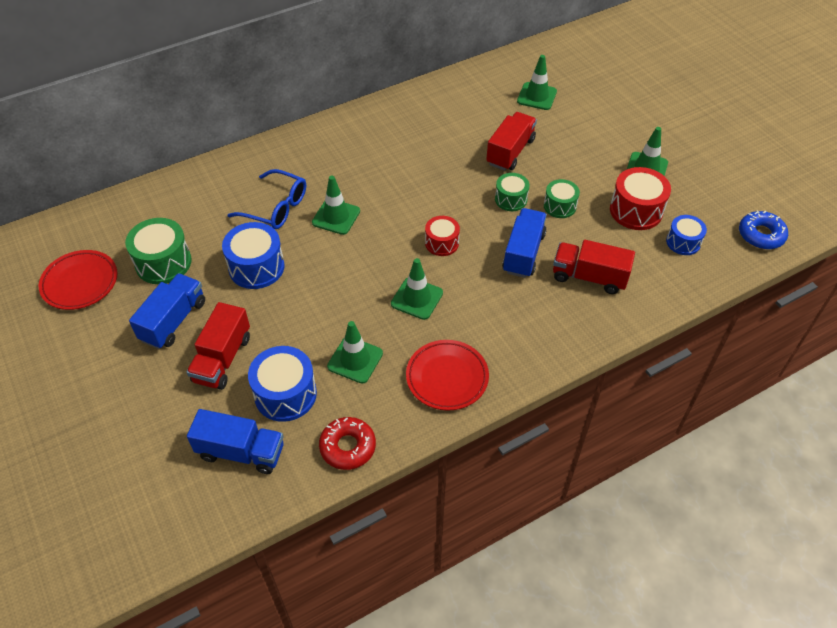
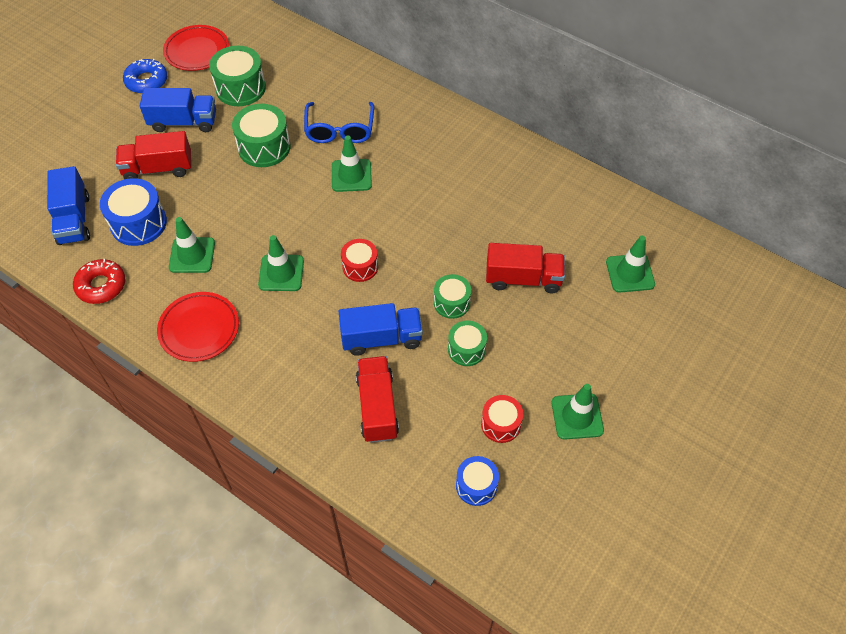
camera: 65 degrees right, 5 degrees up
blue drum [222,222,285,289] -> green drum [232,104,290,167]
red drum [610,167,671,230] -> red drum [481,395,523,443], size x0.62
blue donut [739,210,788,249] -> blue donut moved to [123,59,167,94]

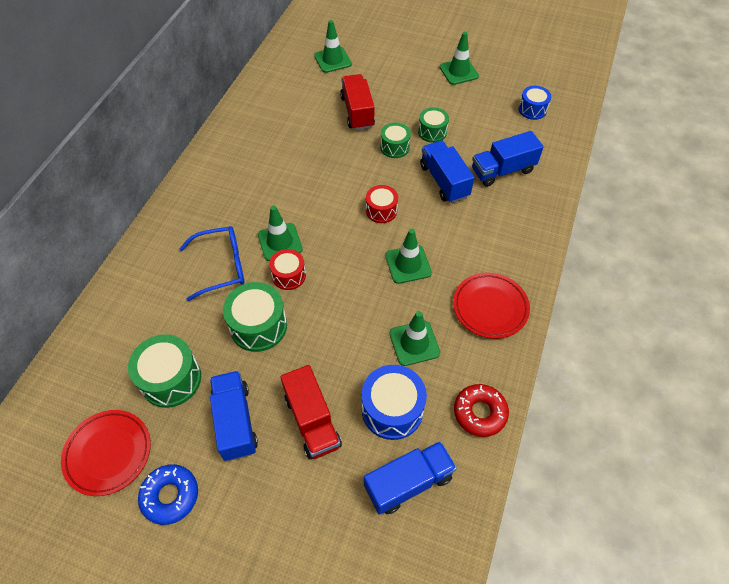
camera: 105 degrees left, 0 degrees up
red truck [356,356,399,443] -> blue truck [472,131,544,187]
red drum [481,395,523,443] -> red drum moved to [269,249,306,290]

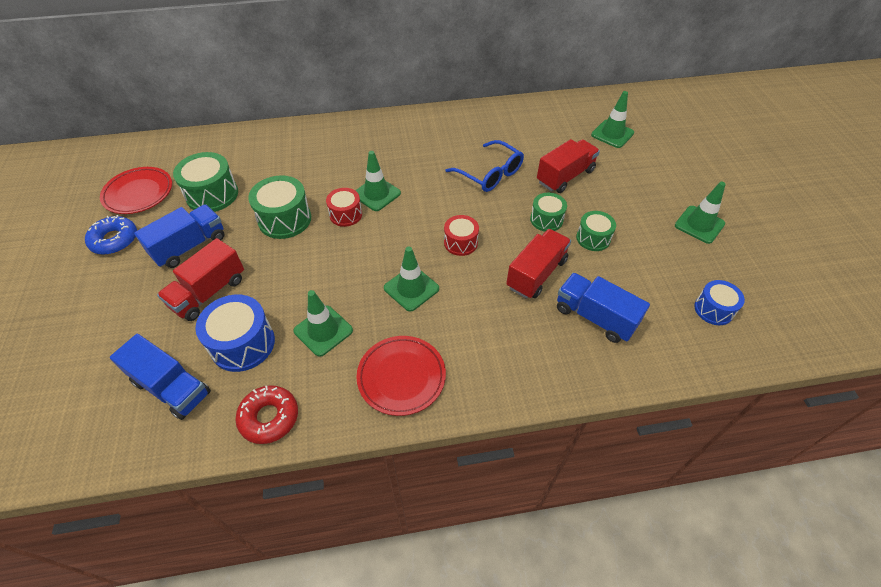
camera: 60 degrees right, 5 degrees down
blue glasses [179,226,244,301] -> blue glasses moved to [446,140,524,192]
blue truck [420,141,474,203] -> red truck [506,229,571,299]

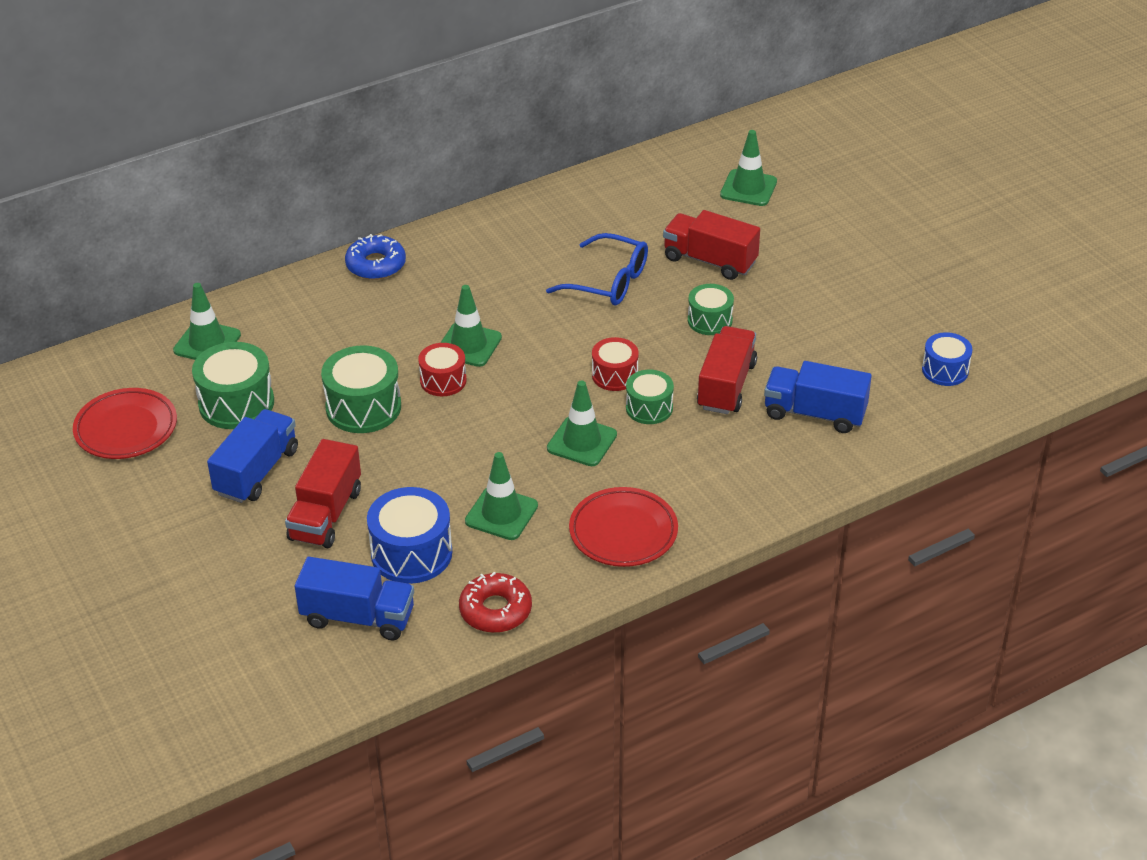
camera: 20 degrees left, 10 degrees down
blue donut [85,215,137,255] -> blue donut moved to [345,234,406,280]
red truck [537,139,600,193] -> red truck turned 90 degrees counterclockwise [663,210,760,280]
green drum [576,211,616,251] -> green drum moved to [626,370,674,424]
green traffic cone [675,182,726,244] -> green traffic cone moved to [173,283,241,360]

